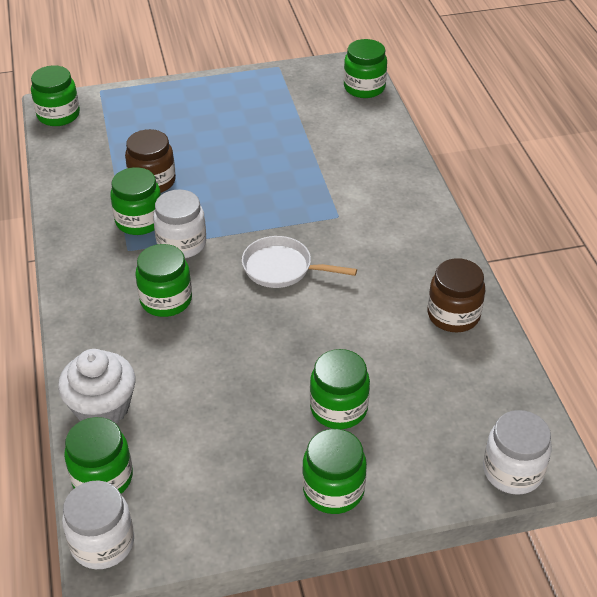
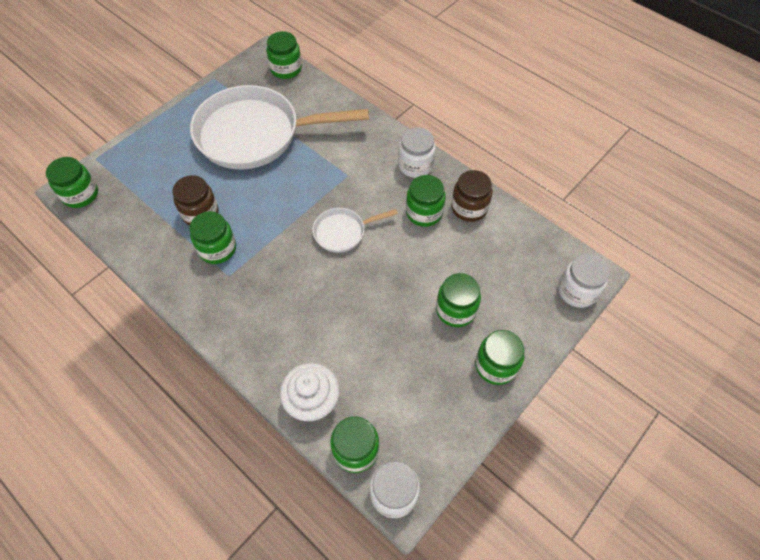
camera: 35 degrees left, 15 degrees up
green jar [135,244,192,317] -> green jar moved to [406,175,445,227]
white jar [153,189,206,258] -> white jar moved to [398,127,436,178]
none -> white pan [190,85,369,169]

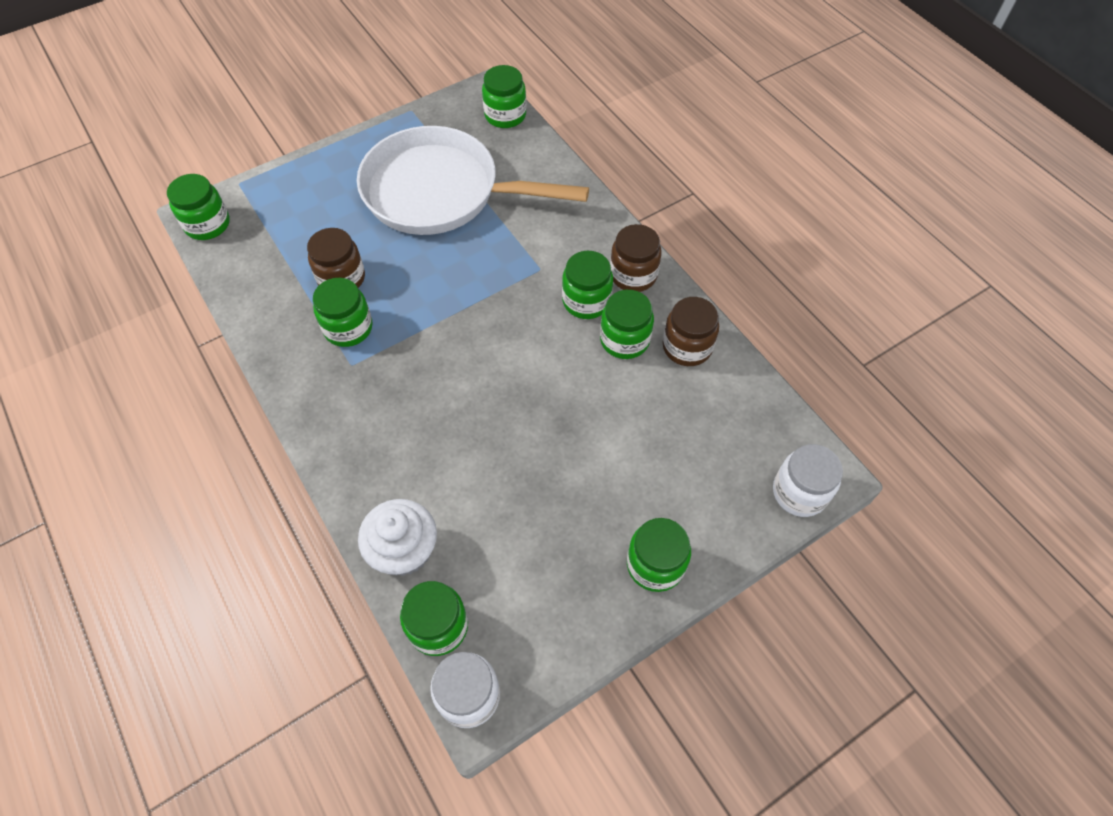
camera: 15 degrees right, 0 degrees up
white pan [313,208,398,253] -> none
white jar [398,127,436,178] -> brown jar [610,224,662,292]
green jar [436,273,481,327] -> green jar moved to [562,251,613,319]

